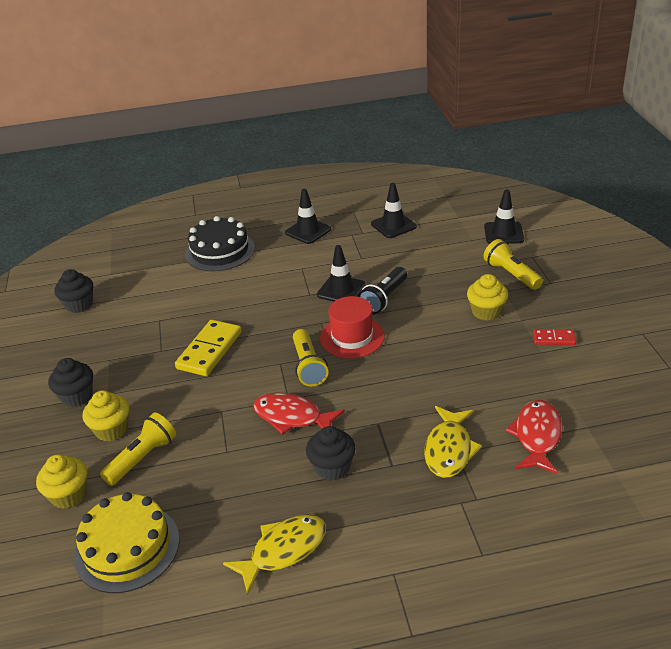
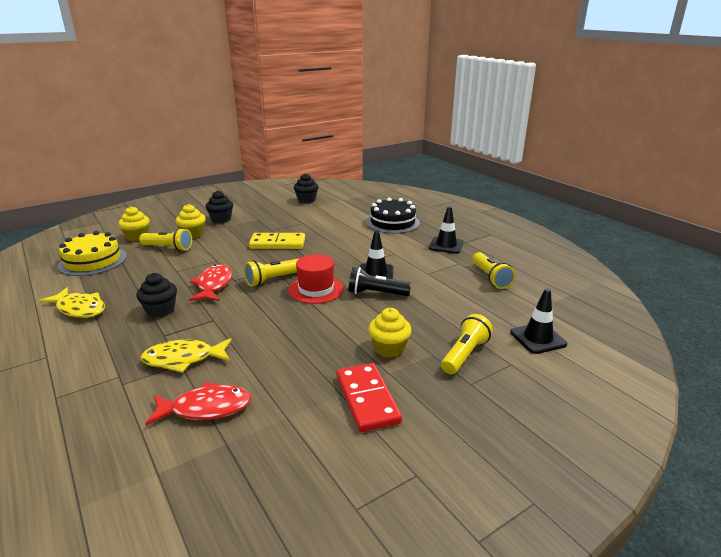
camera: 65 degrees right, 10 degrees down
black traffic cone [371,183,417,238] -> yellow flashlight [472,252,515,289]
red domino [533,329,576,345] -> red domino [336,363,402,432], size x1.87

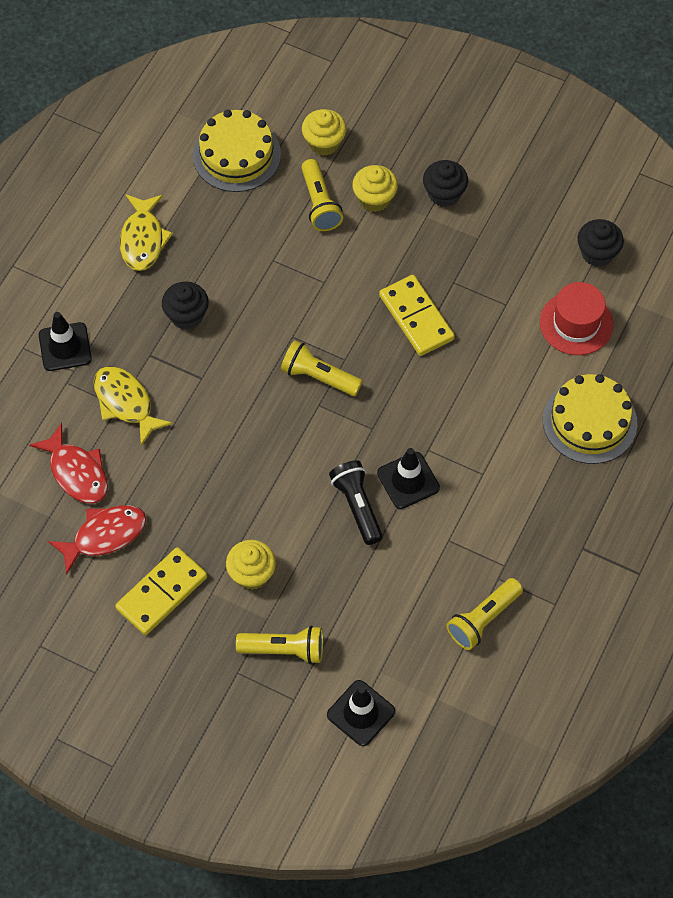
camera: 60 degrees right, 35 degrees up
red fish [189,264,232,301] -> red fish moved to [48,505,146,575]
red hat [288,254,344,304] -> red hat moved to [540,282,613,355]
red domino [336,363,402,432] -> yellow domino [115,547,207,635]
black cake [366,197,420,234] -> yellow cake [543,374,637,464]
black traffic cone [429,206,464,254] -> black traffic cone moved to [39,312,92,371]

